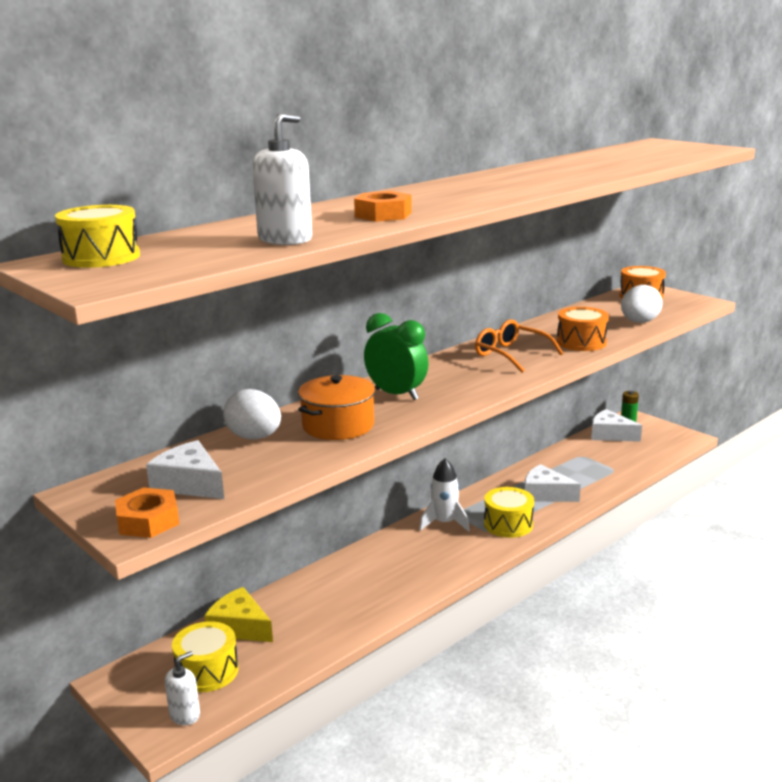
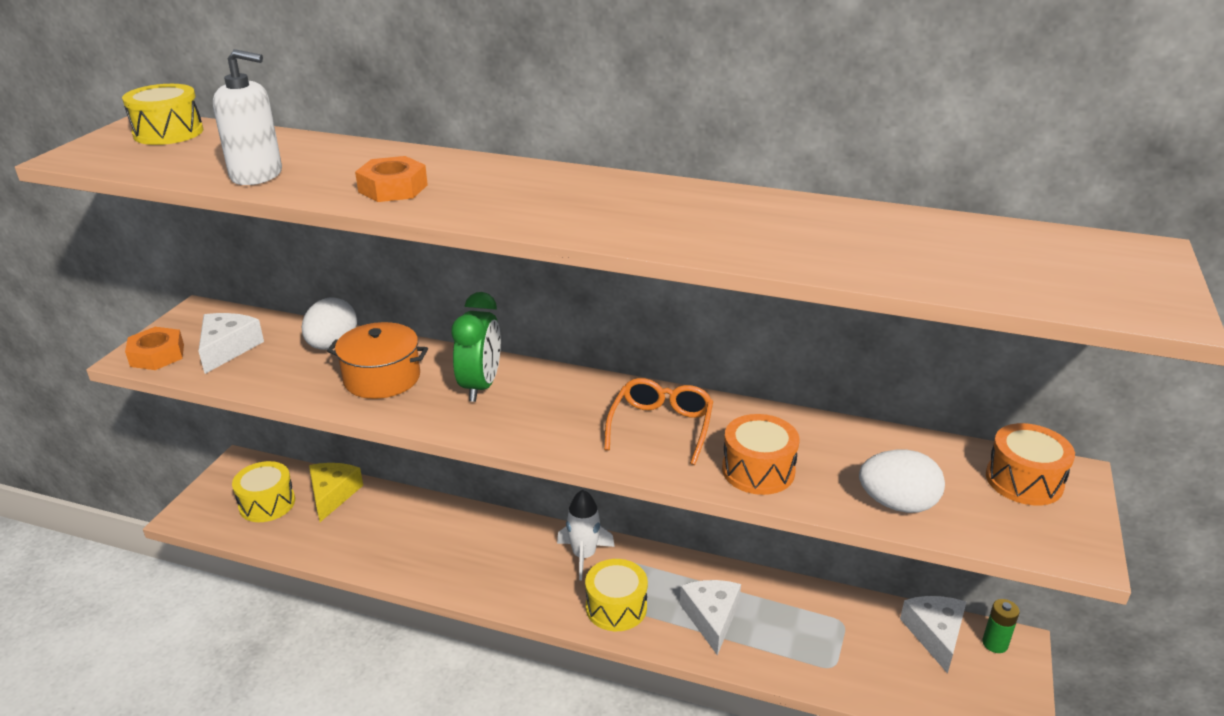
camera: 60 degrees right, 10 degrees up
white soap dispenser [165,651,200,725] -> none

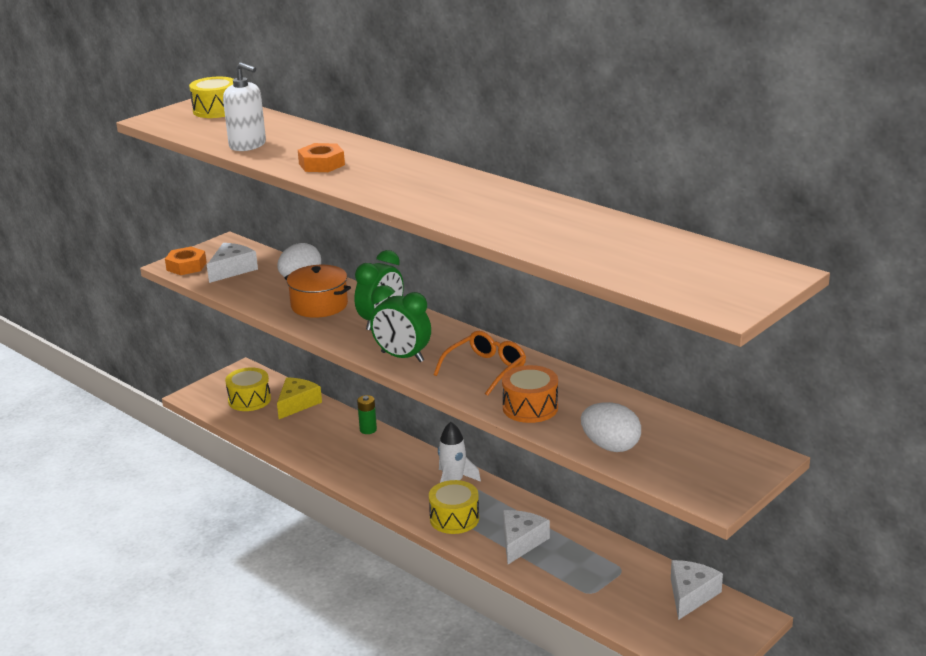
camera: 25 degrees right, 5 degrees down
green battery [982,599,1020,653] -> green battery moved to [357,395,377,434]
orange drum [986,423,1075,505] -> none
none -> green clock [370,285,431,362]

